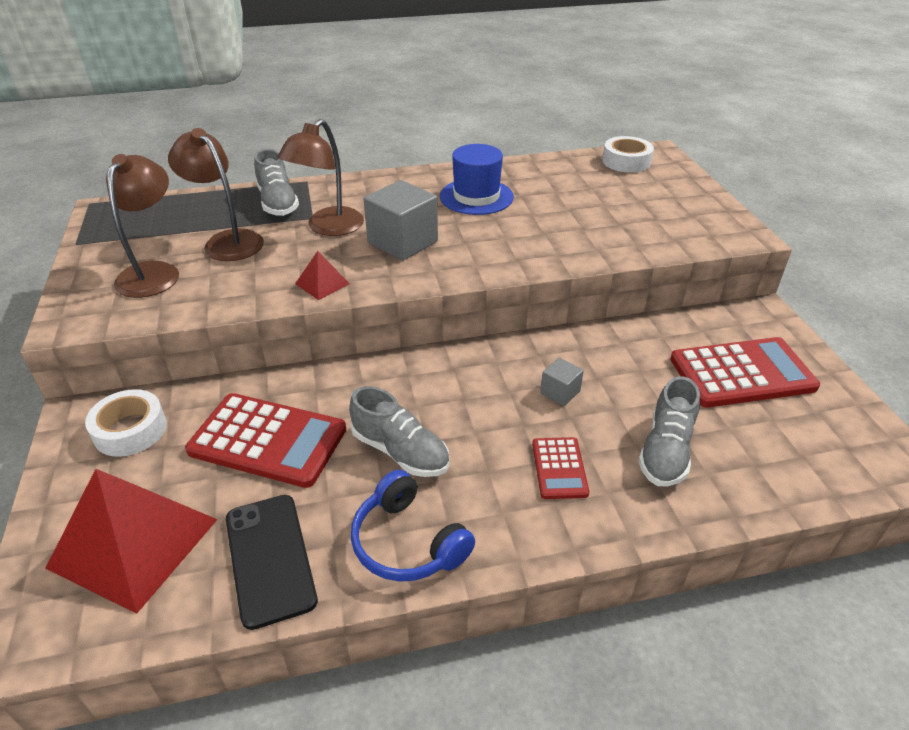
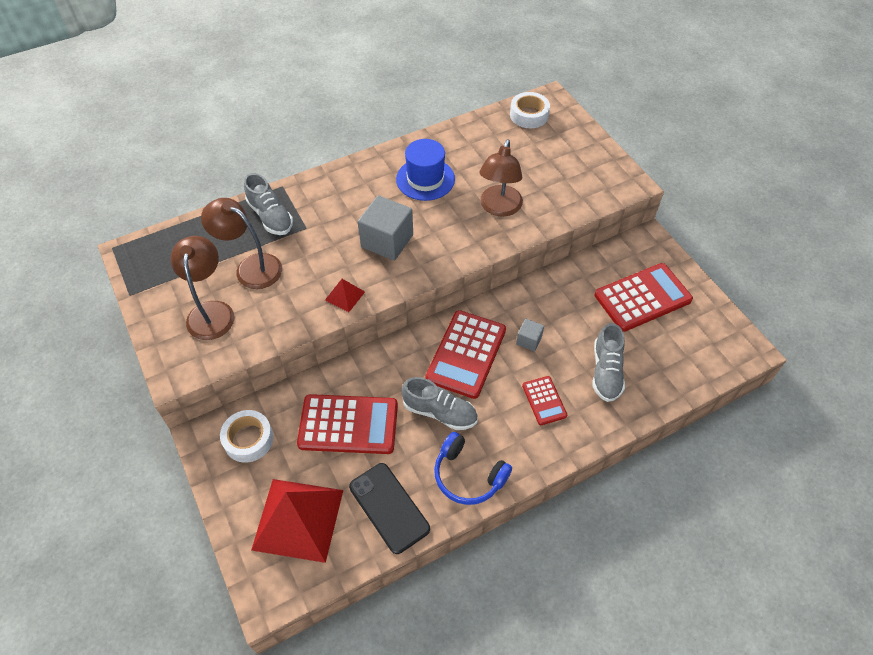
camera: 15 degrees left, 15 degrees up
brown lamp [277,119,364,236] -> brown lamp moved to [479,139,523,217]
none -> red calculator [425,310,506,399]

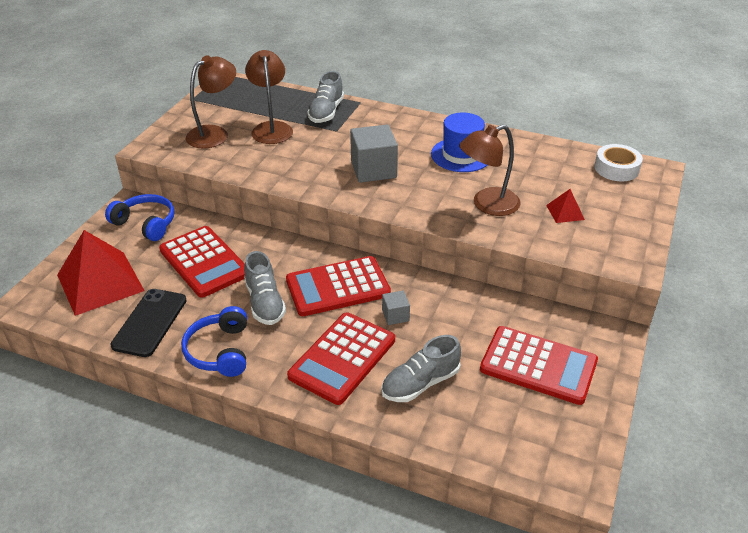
camera: 50 degrees right, 15 degrees down
white tape [220,410,274,462] -> blue headphones [105,194,174,241]
red pyramid [325,279,365,312] -> red pyramid moved to [546,189,585,223]
red calculator [522,376,567,425] -> red calculator [287,312,395,405], size x1.91

